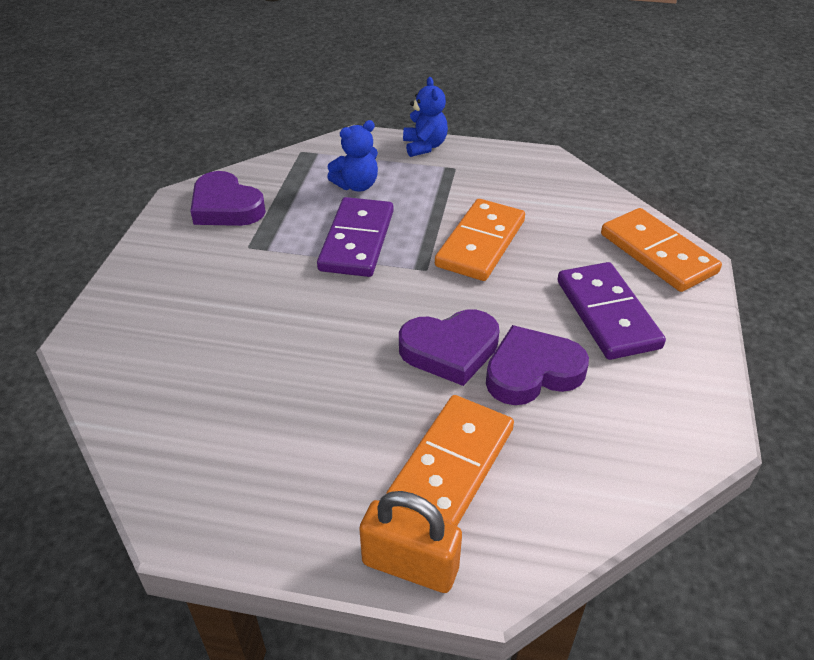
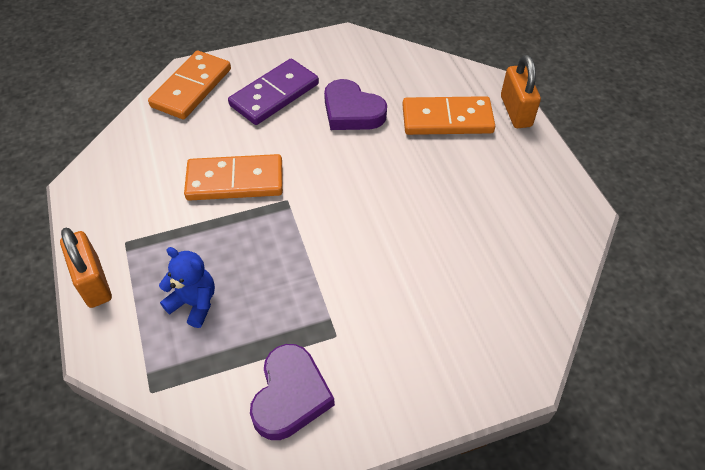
camera: 120 degrees left, 10 degrees up
purple domino [317,197,393,277] -> none
purple heart [399,310,499,386] -> none
blue teddy bear [403,77,448,157] -> orange padlock [60,228,112,308]

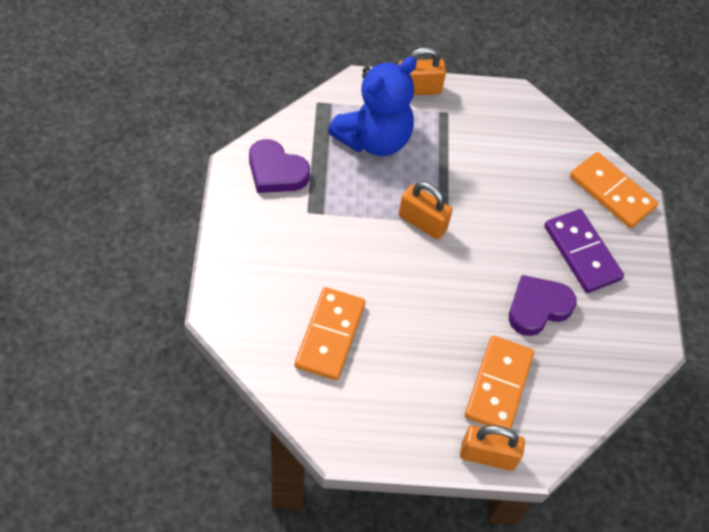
camera: 105 degrees right, 5 degrees up
blue teddy bear [159,247,215,328] -> blue teddy bear [328,56,417,156], size x1.96
orange domino [184,154,283,201] -> orange domino moved to [295,287,365,380]
none -> orange padlock [399,181,453,239]

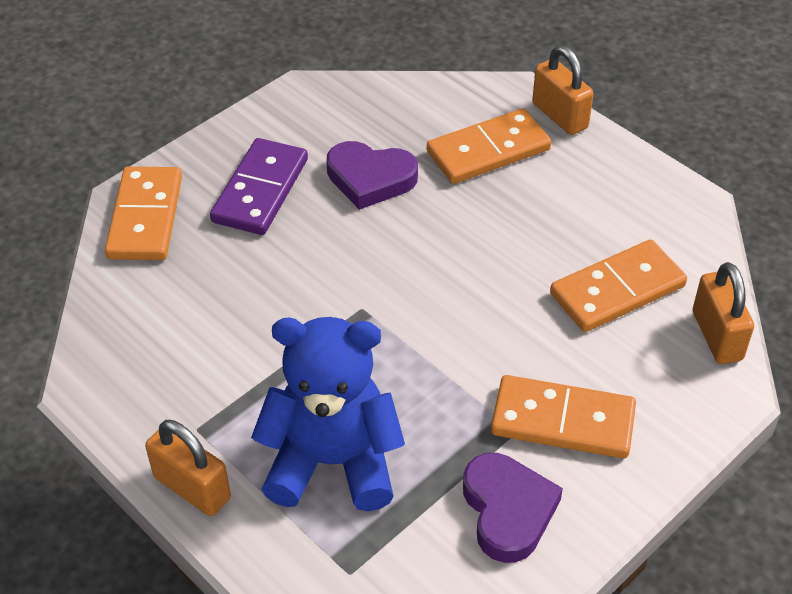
camera: 130 degrees left, 10 degrees down
orange padlock [399,181,453,239] -> orange padlock moved to [693,262,754,364]
none -> orange domino [491,375,636,459]

